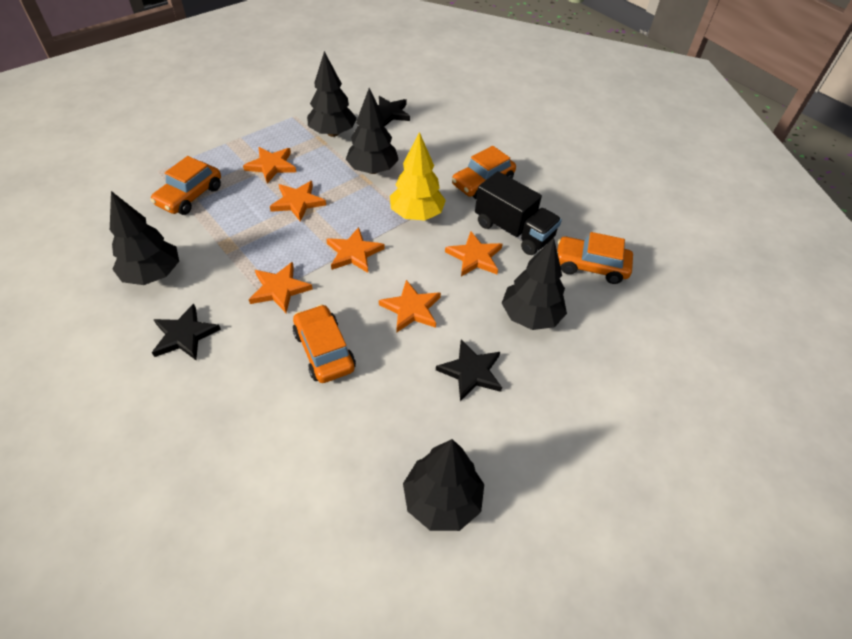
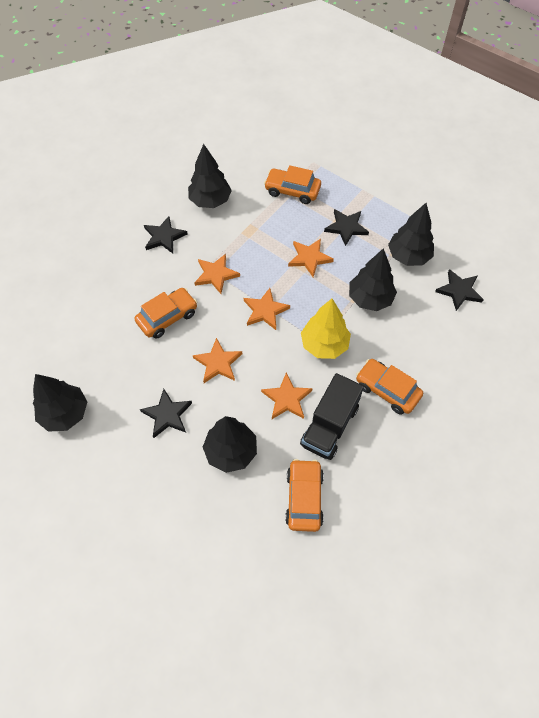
camera: 80 degrees right, 10 degrees up
orange star [243,147,296,183] -> black star [324,209,369,246]

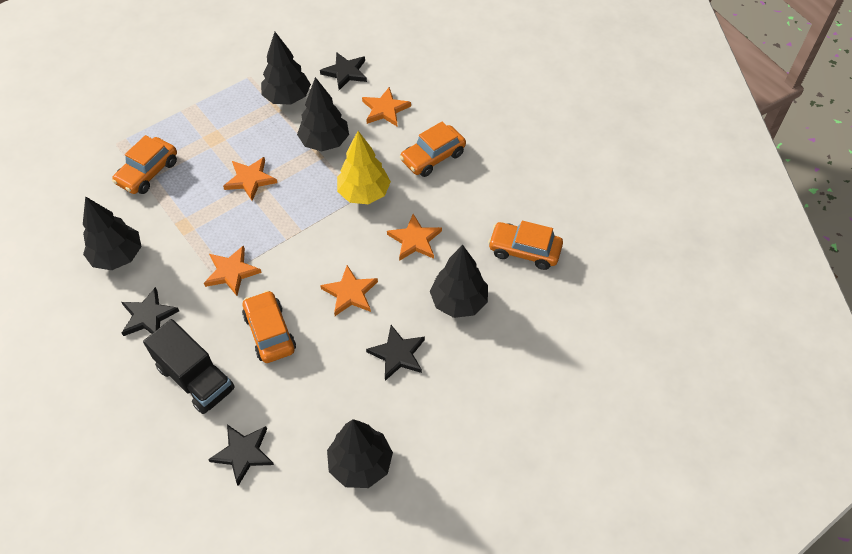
camera: 75 degrees left, 5 degrees down
orange star [244,288,290,330] -> orange star moved to [362,87,411,126]
black truck [300,373,364,460] -> black truck moved to [143,319,235,414]
black star [324,209,369,246] -> black star moved to [208,424,274,486]

